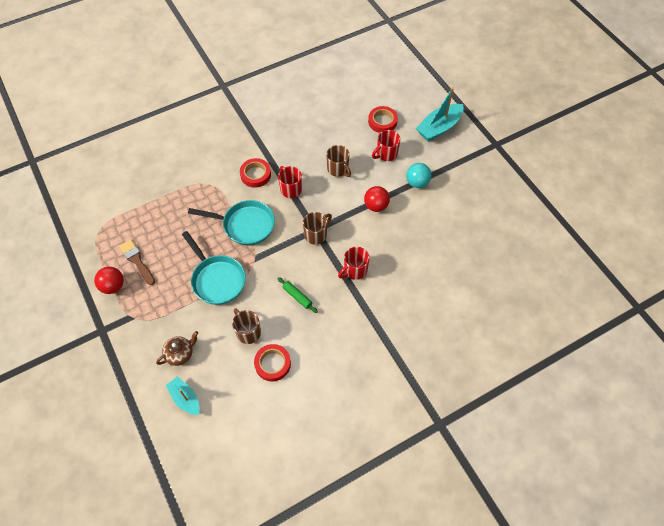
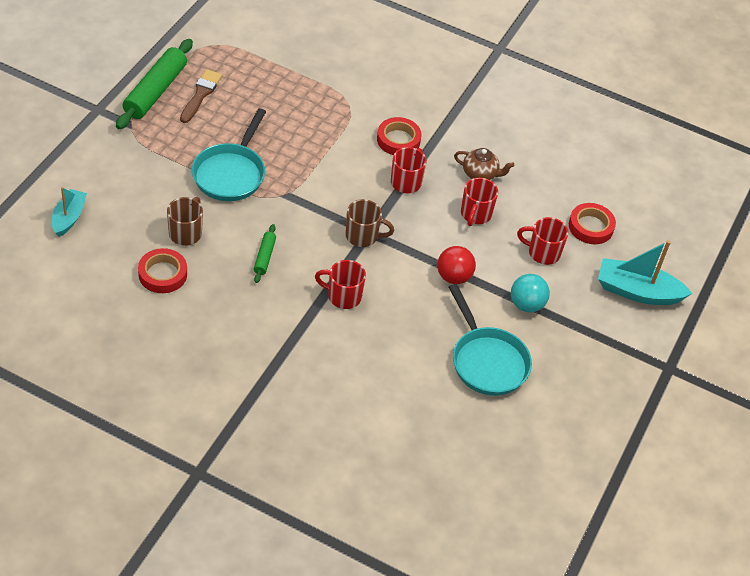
camera: 50 degrees right, 10 degrees down
red ball [94,267,124,294] -> green rolling pin [116,39,193,129]
brown teapot [156,331,198,366] -> brown teapot moved to [454,148,514,180]
turquoise pan [188,200,275,245] -> turquoise pan moved to [449,284,532,396]
brown mug [326,145,351,177] -> red mug [461,178,498,226]

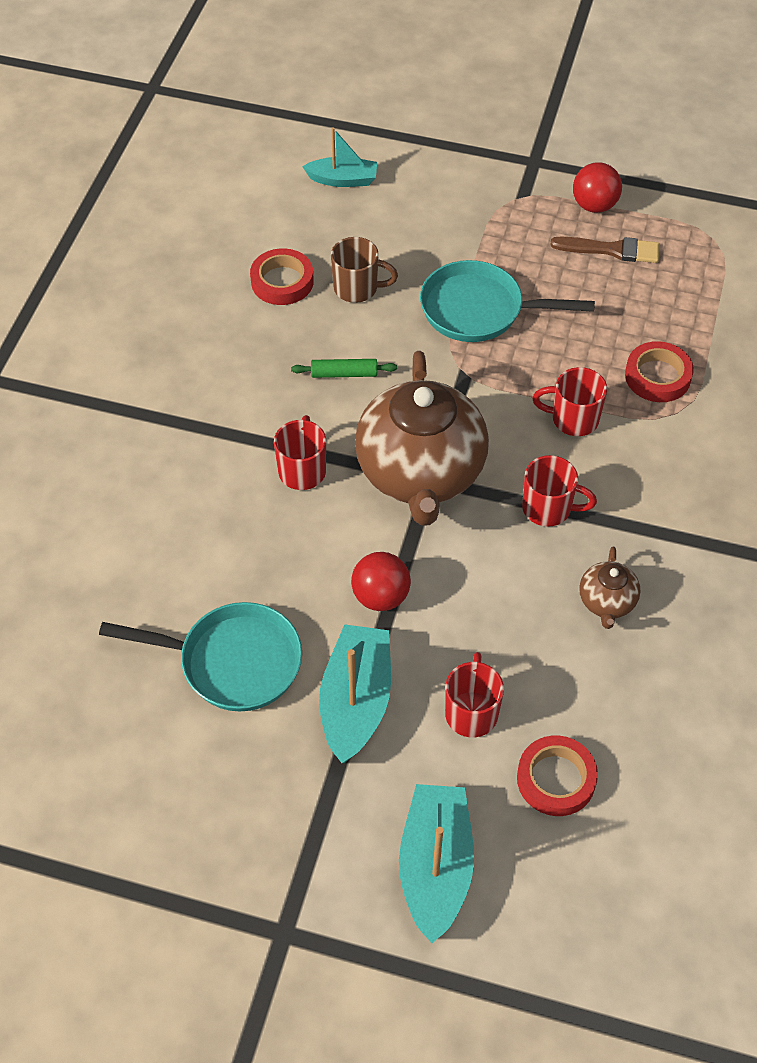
camera: 85 degrees right, 5 degrees up
green rolling pin [116,39,193,129] -> red ball [573,163,622,213]
brown mug [345,199,394,247] -> brown teapot [355,351,489,525]
red tape [377,117,422,155] -> red tape moved to [625,341,694,402]
turquoise pan [449,284,532,396] -> turquoise pan turned 135 degrees counterclockwise [99,602,302,711]
red mug [461,178,498,226] -> red mug moved to [532,367,607,436]
turquoise ball [511,274,550,312] -> turquoise boat [319,624,391,763]

